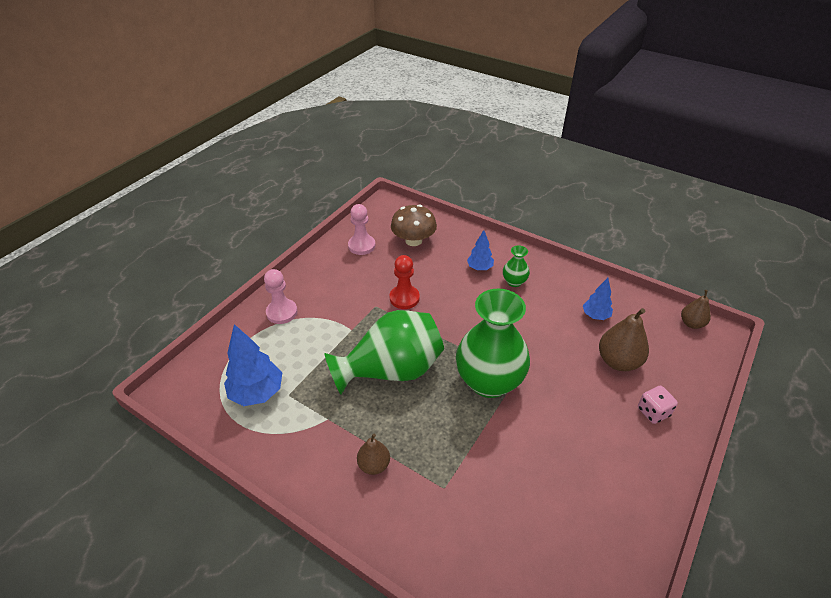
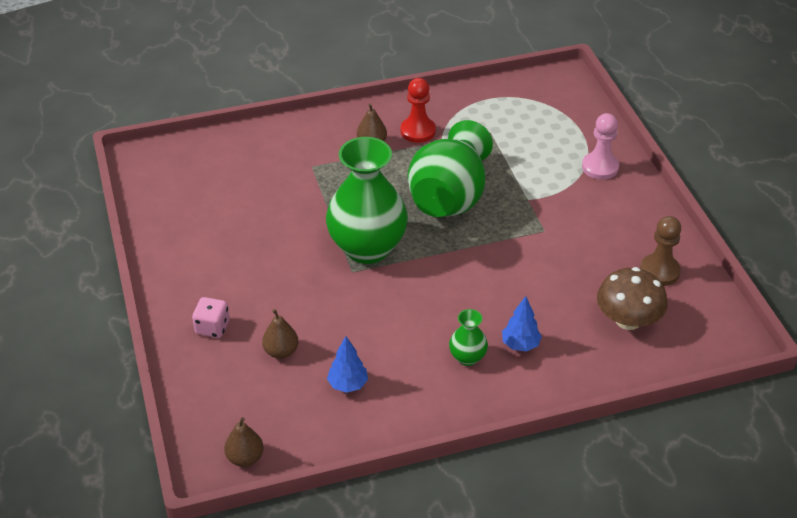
camera: 130 degrees right, 0 degrees up
blue tree [224,324,282,406] -> none
pink pawn [348,204,376,255] -> brown pawn [640,216,681,286]
red pawn [390,255,420,309] -> red pawn moved to [400,78,436,143]
brown pear [599,308,649,371] -> brown pear [262,309,298,359], size x0.61

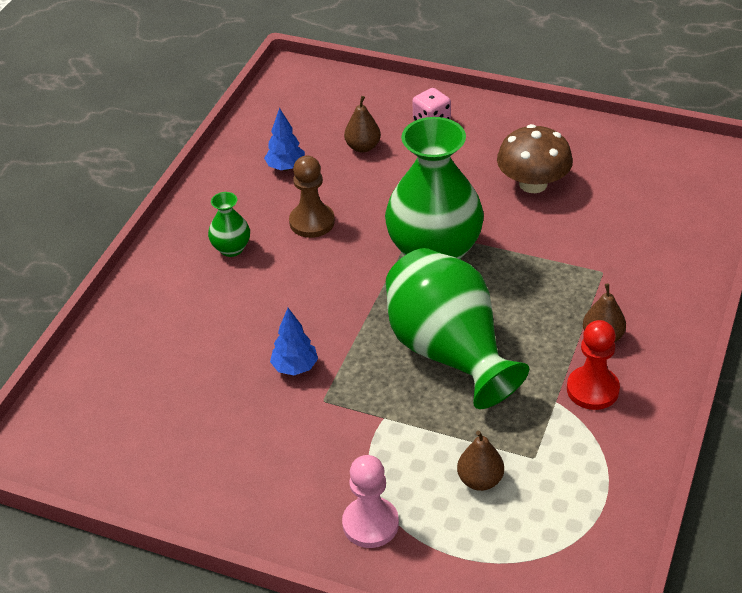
camera: 130 degrees right, 0 degrees up
brown pear [224,418,264,467] -> brown pear moved to [457,431,504,491]
blue tree [502,296,542,352] -> blue tree moved to [270,308,318,375]
brown mushroom [597,267,667,330] -> brown mushroom moved to [497,124,573,193]
brown pawn [640,216,681,286] -> brown pawn moved to [289,155,335,238]

